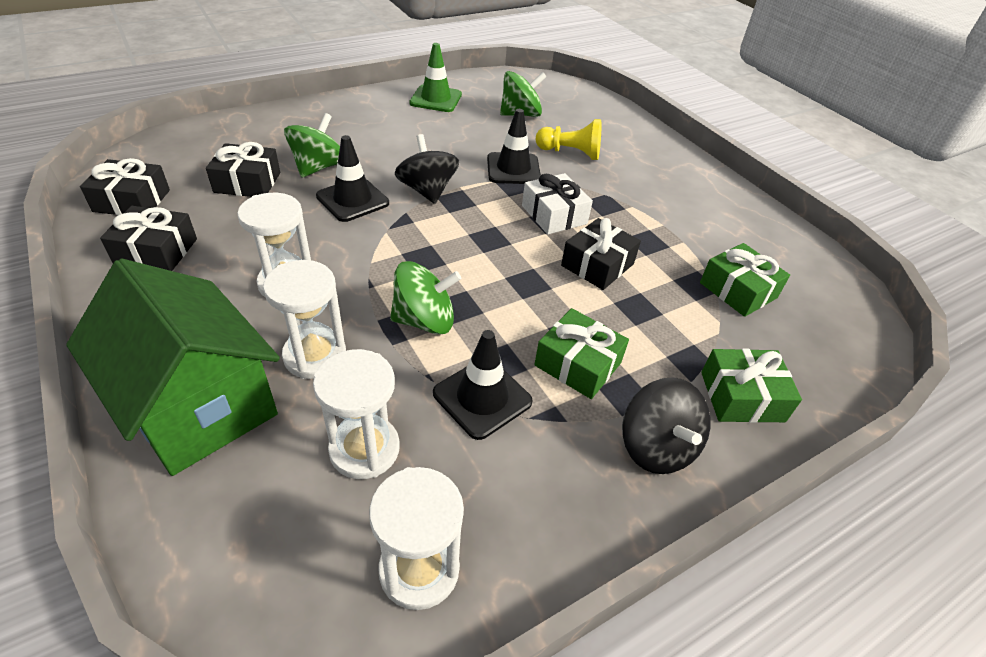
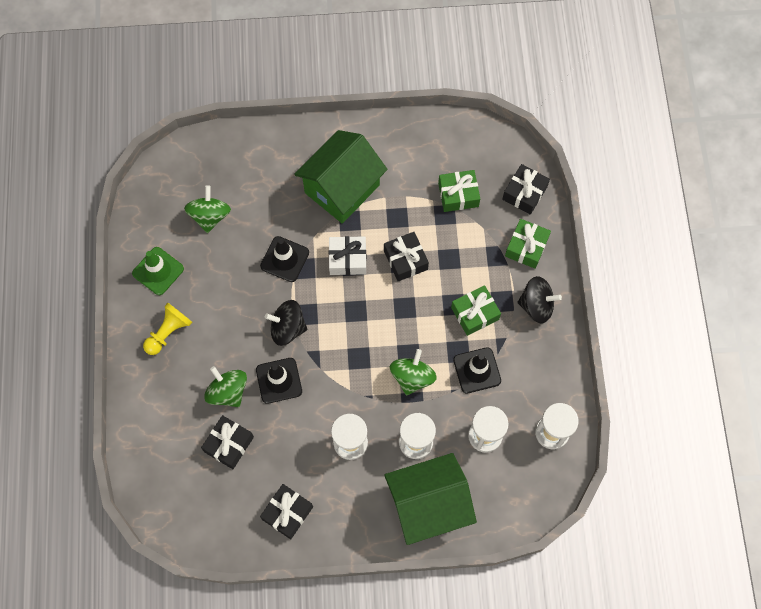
camera: 60 degrees left, 25 degrees up
black gift [80,158,170,215] -> black gift moved to [502,164,550,215]
yellow pawn [536,119,601,160] -> yellow pawn moved to [143,303,192,355]
none -> green house [294,130,388,224]

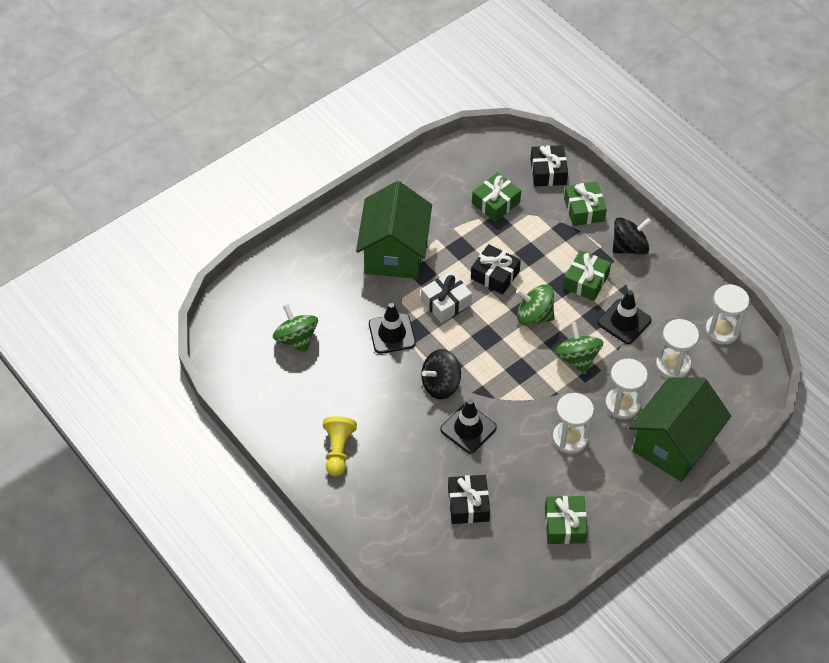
camera: 35 degrees left, 15 degrees down
green traffic cone [132,247,184,295] -> none
green spinning top [204,366,247,407] -> green spinning top moved to [516,284,554,326]
black gift [260,484,313,539] -> green gift [545,496,588,544]

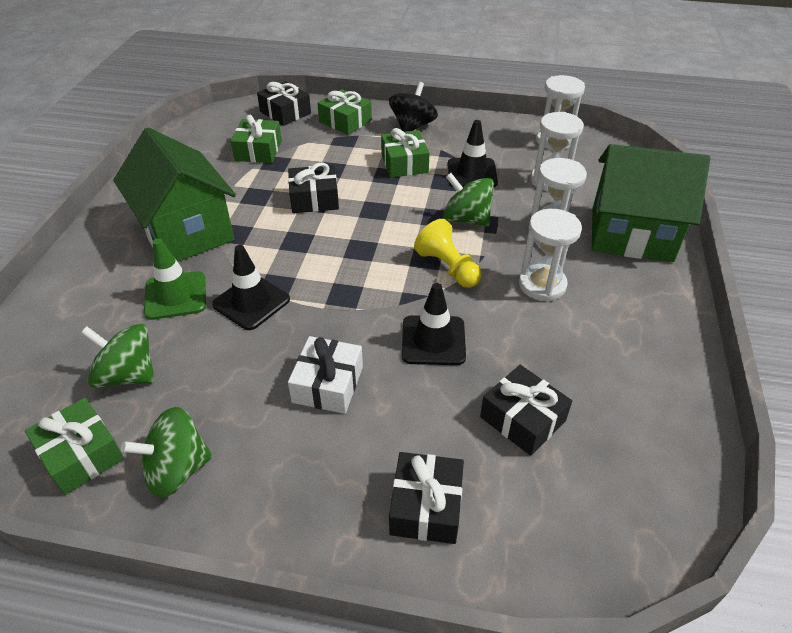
camera: 40 degrees left, 10 degrees down
yellow pawn [323,416,357,477] -> yellow pawn moved to [414,219,482,288]
white gift [421,271,472,323] -> white gift moved to [288,336,363,414]
black spinning top [421,349,461,399] -> none
green spinning top [516,284,554,326] -> green spinning top moved to [121,407,213,498]
green gift [545,496,588,544] -> green gift moved to [25,398,124,495]
green house [629,377,731,482] -> green house turned 75 degrees counterclockwise [592,144,711,262]
none -> green traffic cone [144,238,206,320]
none -> black gift [389,452,464,544]

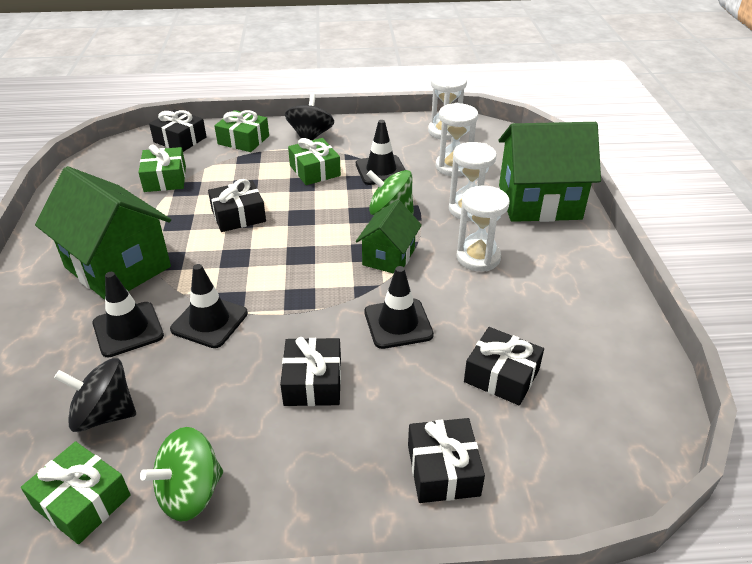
camera: 15 degrees left, 5 degrees down
green spinning top [81,324,155,388] -> black spinning top [54,358,136,432]
green traffic cone [144,238,206,320] -> black traffic cone [92,272,164,357]
white gift [288,336,363,414] -> black gift [280,337,341,406]
yellow pawn [414,219,482,288] -> green house [356,200,422,274]

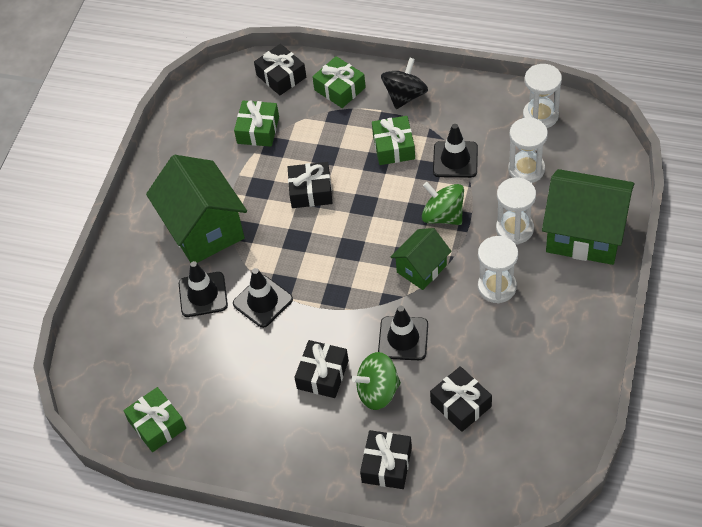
camera: 25 degrees right, 15 degrees up
black spinning top [54,358,136,432] -> none
green spinning top [140,427,223,521] -> green spinning top moved to [352,352,401,410]

